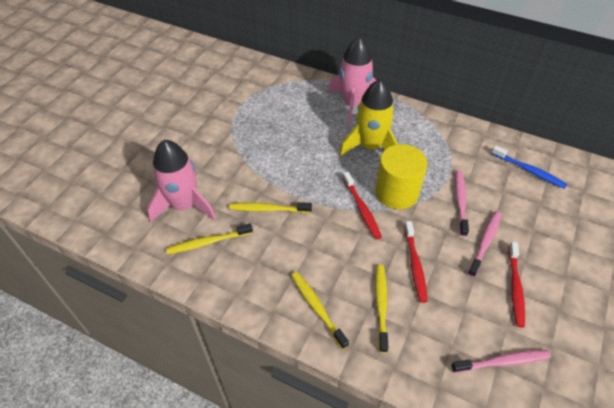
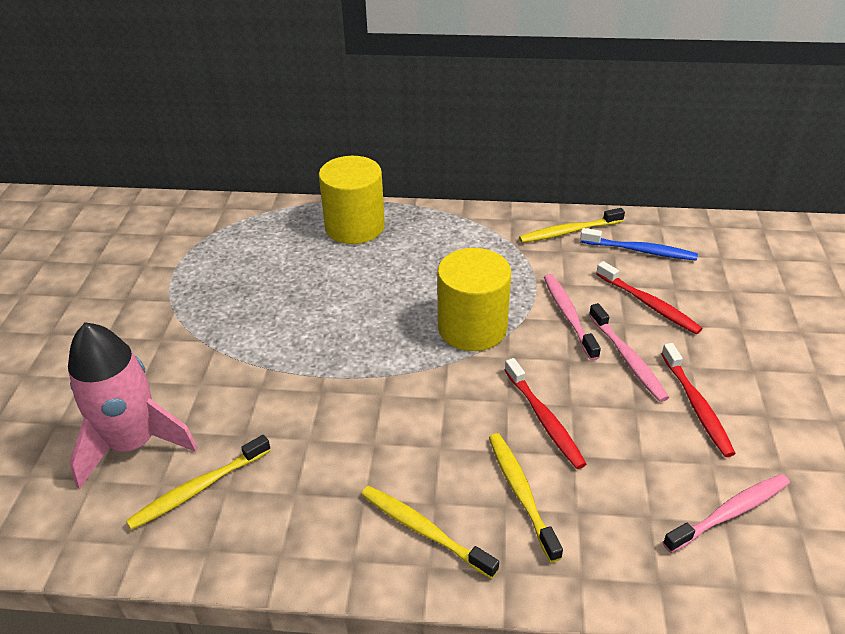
camera: 20 degrees left, 10 degrees down
yellow toothbrush [229,202,312,213] -> yellow toothbrush moved to [519,208,625,243]
pink rocket [329,36,377,126] -> yellow cylinder [319,156,385,244]
yellow rocket [339,79,398,156] -> none
red toothbrush [343,172,382,239] -> red toothbrush moved to [596,261,703,334]
pink toothbrush [468,211,502,277] -> pink toothbrush turned 150 degrees clockwise [589,303,669,402]

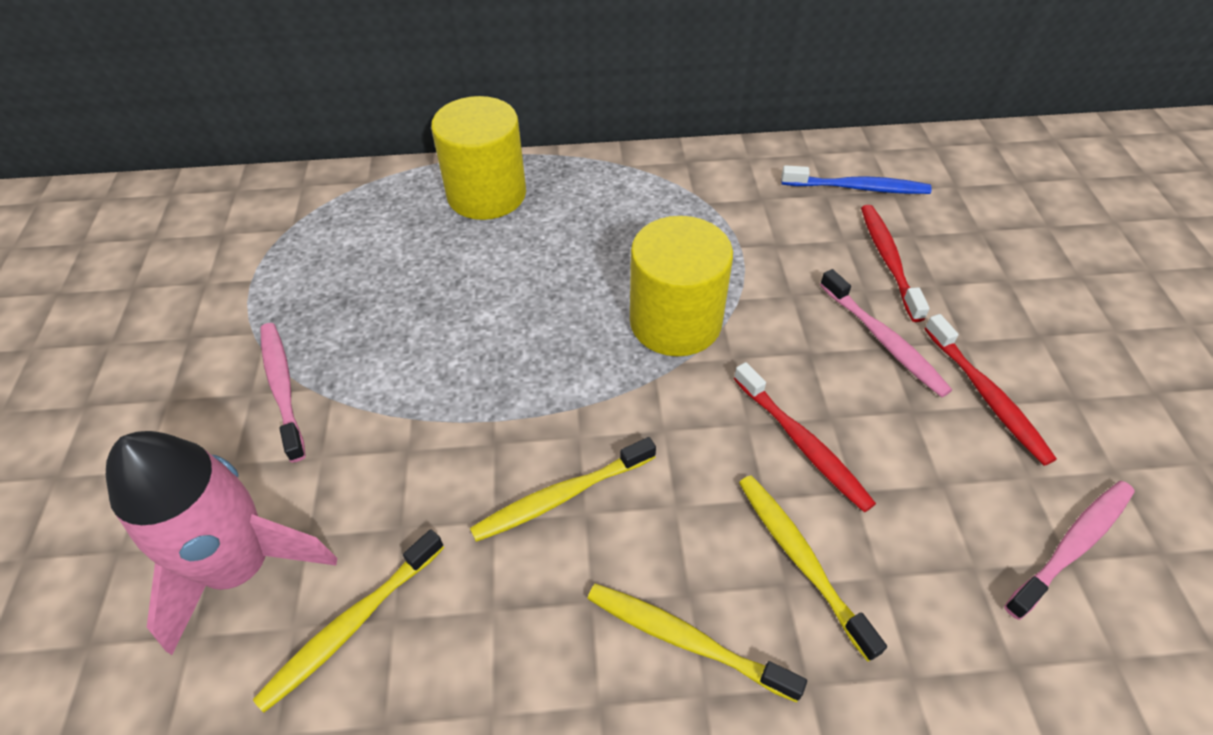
camera: 10 degrees left, 10 degrees up
yellow toothbrush [519,208,625,243] -> yellow toothbrush moved to [470,437,656,542]
pink toothbrush [544,274,601,360] -> pink toothbrush moved to [260,323,306,463]
red toothbrush [596,261,703,334] -> red toothbrush turned 135 degrees counterclockwise [861,205,930,322]

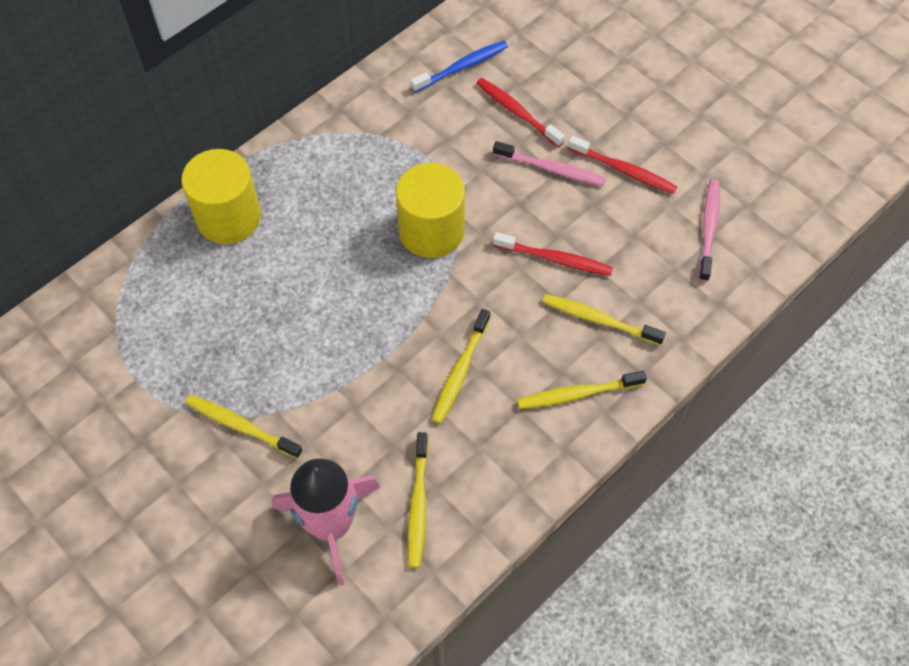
camera: 40 degrees left, 10 degrees up
pink toothbrush [260,323,306,463] -> yellow toothbrush [185,395,303,459]

